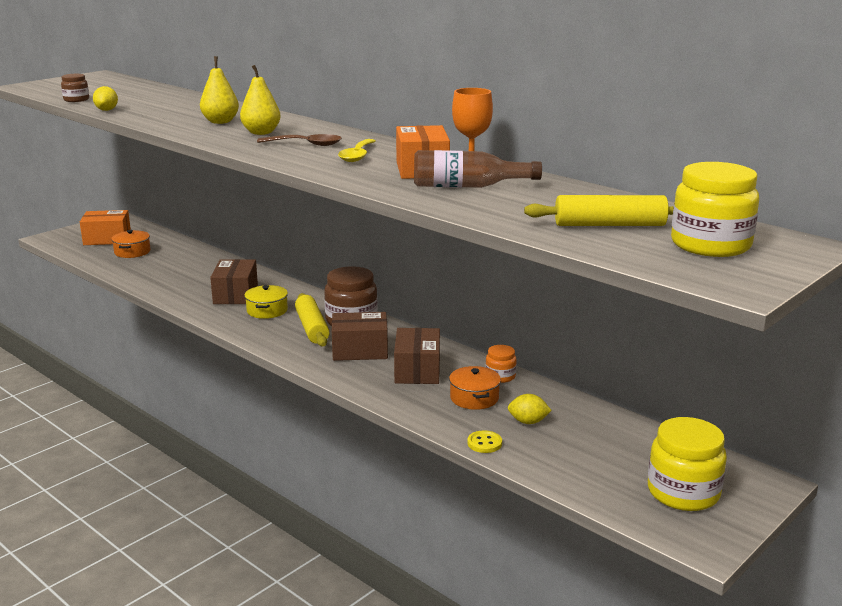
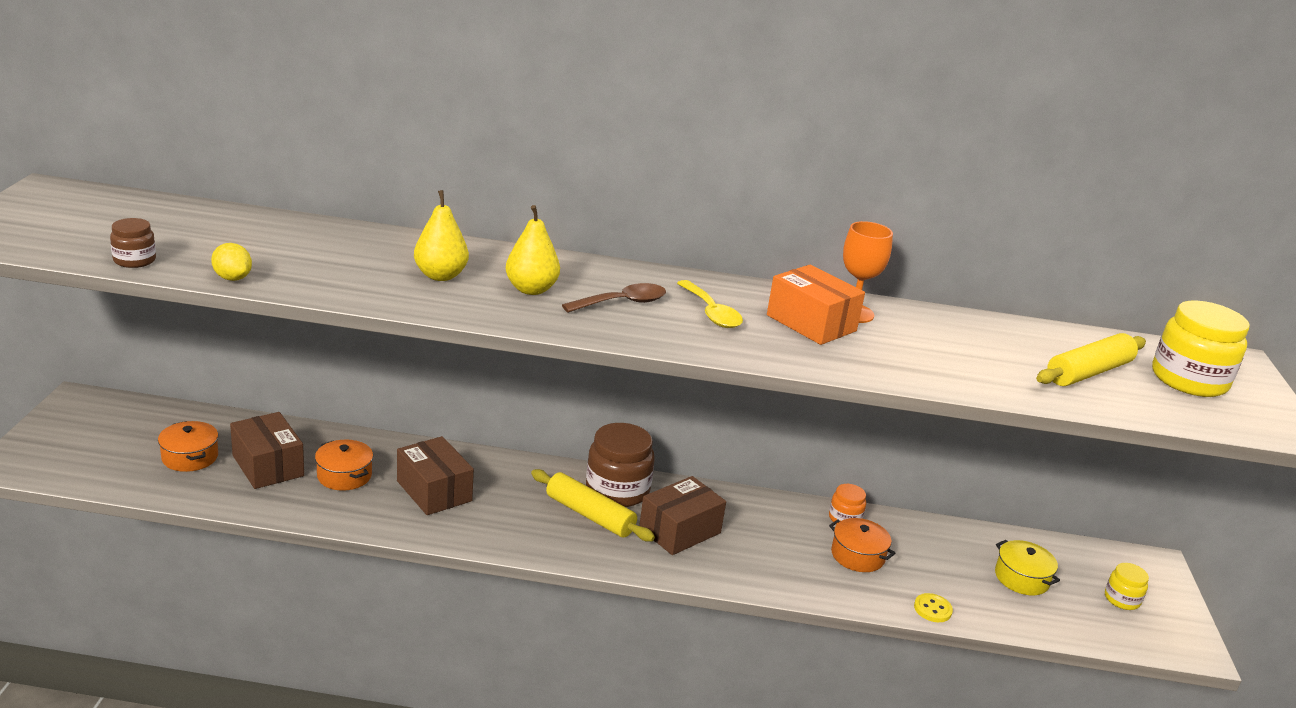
camera: 40 degrees left, 5 degrees up
orange box [80,210,131,245] -> none
yellow pot [244,285,288,319] -> yellow pot moved to [995,540,1060,595]
brown box [394,328,440,384] -> brown box moved to [230,412,304,489]
brown bottle [414,150,542,188] -> none
yellow lemon [508,394,552,424] -> none
yellow jar [648,417,727,511] -> yellow jar [1105,563,1149,610], size x0.52
none -> orange pot [315,440,373,491]

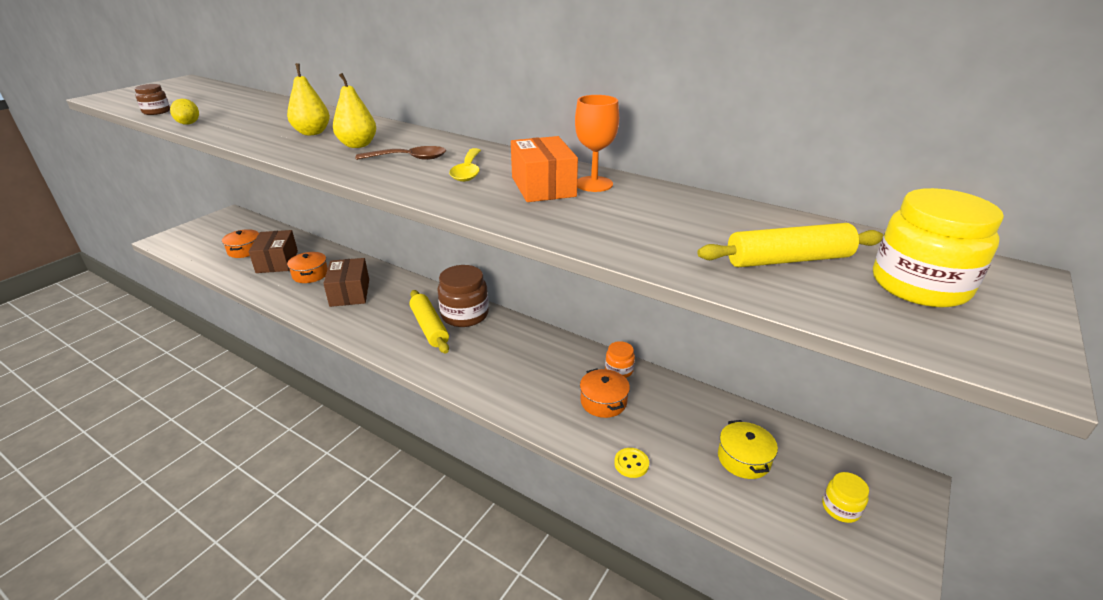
camera: 30 degrees right, 5 degrees up
brown box [639,476,726,555] -> none

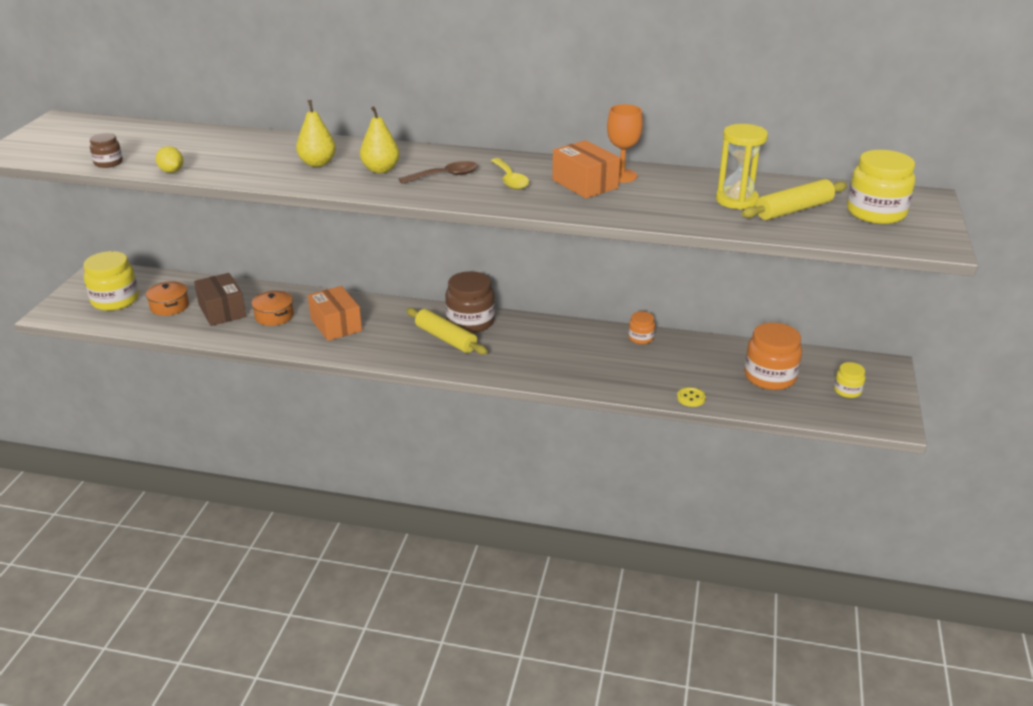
camera: 20 degrees left, 0 degrees up
brown box [323,258,369,307] -> orange box [308,286,362,341]
orange pot [580,368,630,418] -> none
yellow pot [718,420,778,479] -> orange jar [744,322,802,390]
none -> yellow jar [84,251,139,311]
none -> yellow hourglass [716,124,768,210]

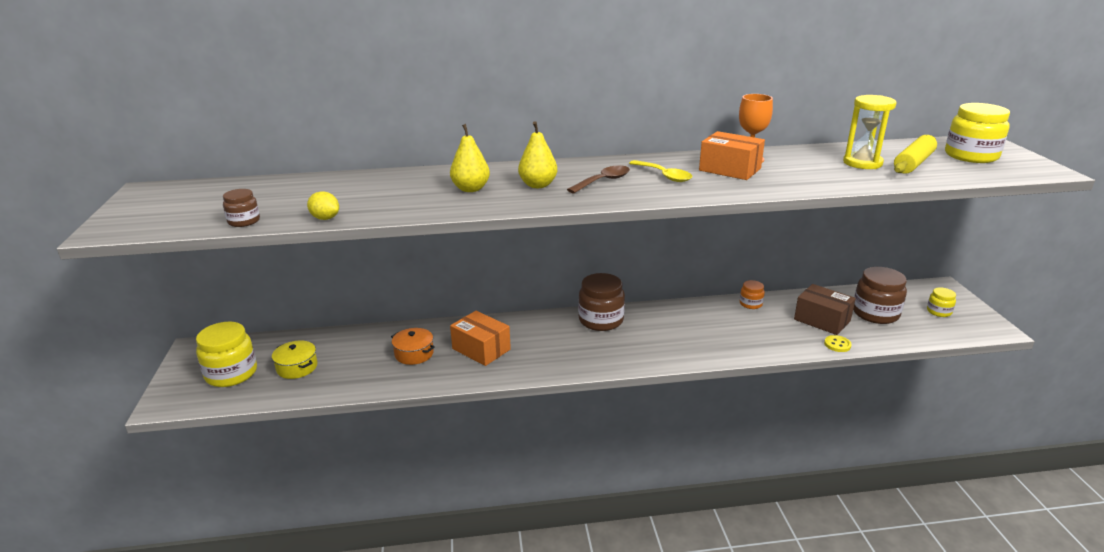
camera: 20 degrees left, 5 degrees down
orange pot [146,281,189,316] -> yellow pot [272,341,318,379]
brown box [194,273,246,326] -> brown box moved to [794,284,856,335]
yellow rolling pin [406,308,488,355] -> none
orange jar [744,322,802,390] -> brown jar [853,267,907,324]

